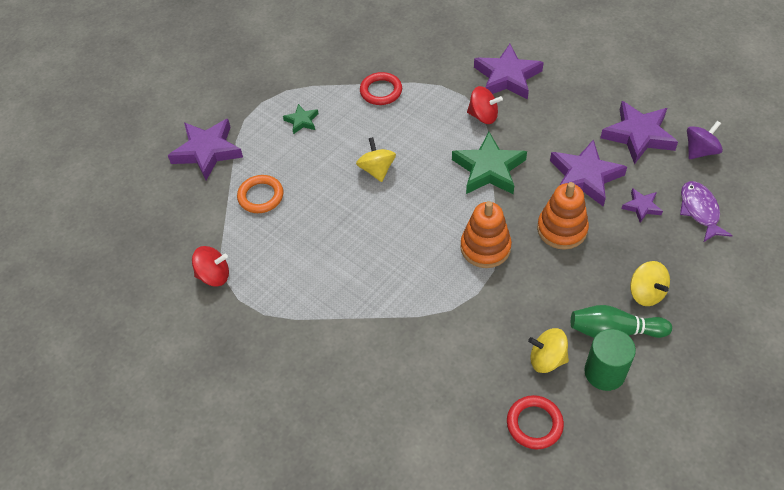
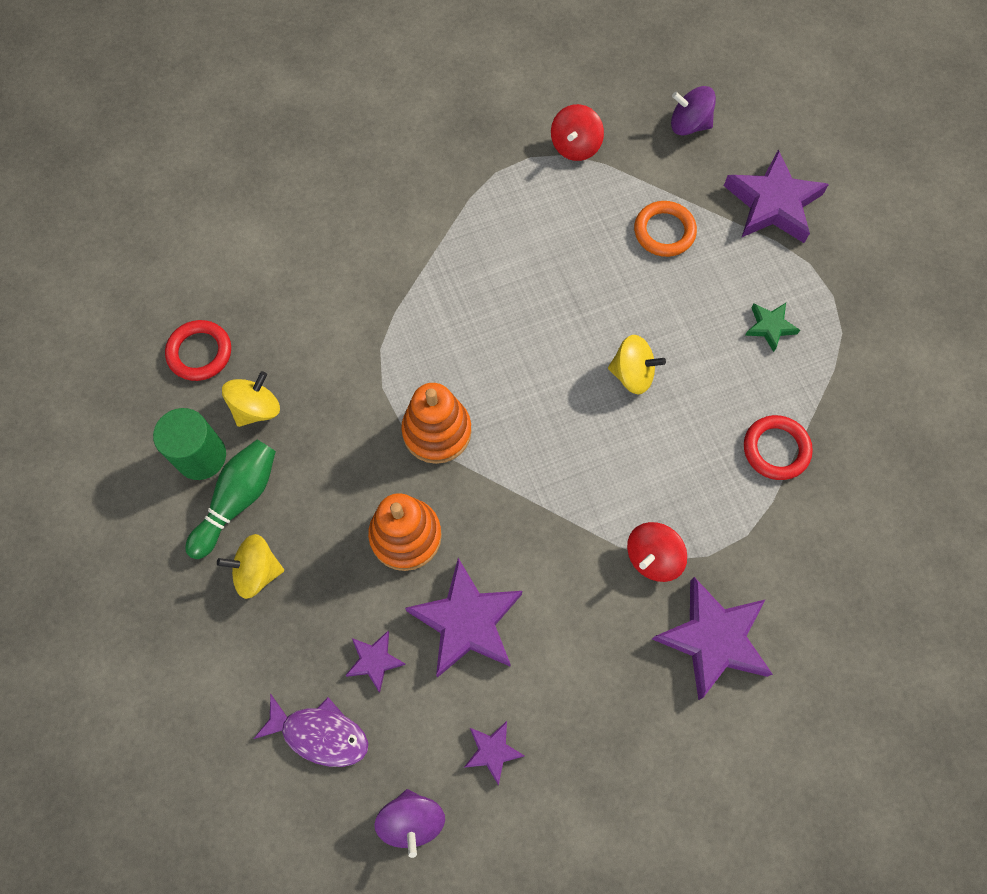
camera: 115 degrees right, 15 degrees up
green star [452,132,527,194] -> none
purple star [600,101,678,164] -> purple star [464,721,525,785], size x0.50
none -> purple spinning top [671,86,716,136]

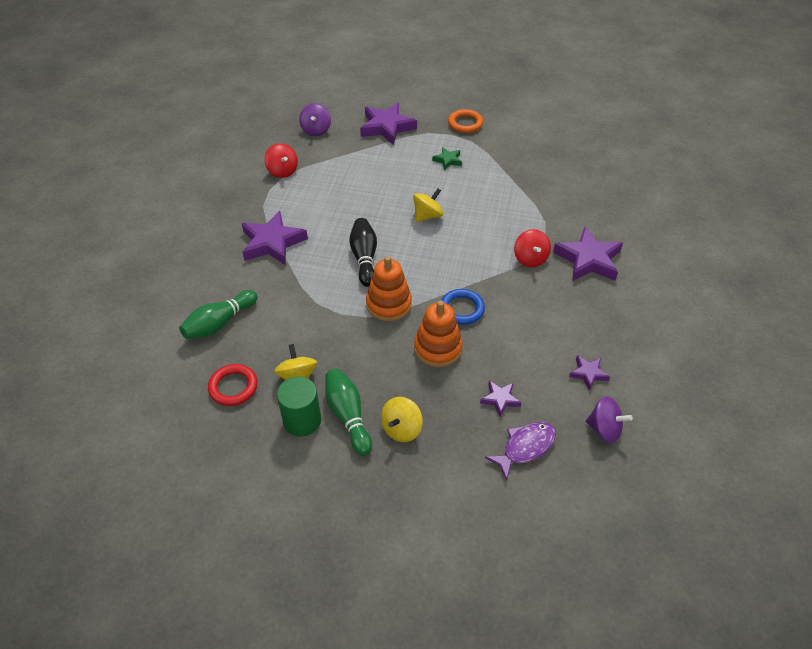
camera: 55 degrees left, 20 degrees down
purple star [405,558,522,678] -> purple star moved to [242,211,308,265]
orange ring [634,201,697,257] -> orange ring moved to [448,109,483,133]
purple spinning top [671,86,716,136] -> purple spinning top turned 45 degrees counterclockwise [299,103,331,136]
red ring [744,415,813,480] -> none
none -> green bowling pin [179,290,258,339]
none -> black bowling pin [349,218,377,287]
none -> blue ring [441,289,485,325]

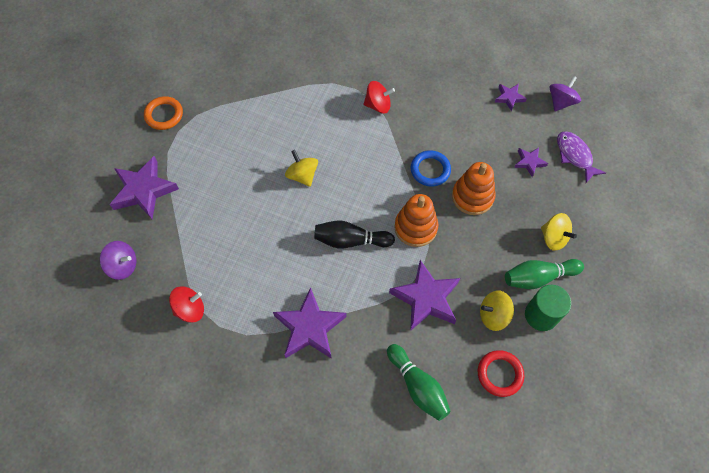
camera: 80 degrees left, 15 degrees up
green star [432,147,462,170] -> none
purple star [553,227,623,281] -> purple star moved to [389,260,460,331]

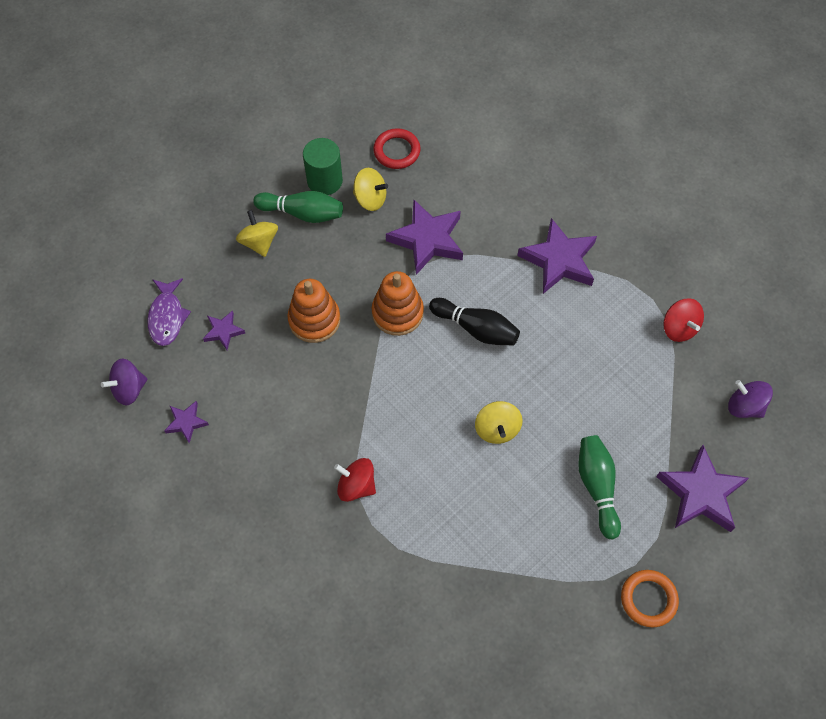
camera: 155 degrees left, 0 degrees up
red spinning top [169,286,204,323] -> red spinning top turned 120 degrees counterclockwise [663,298,704,342]
green bowling pin [387,344,451,421] -> green bowling pin moved to [578,435,621,539]
blue ring [411,150,451,187] -> none

